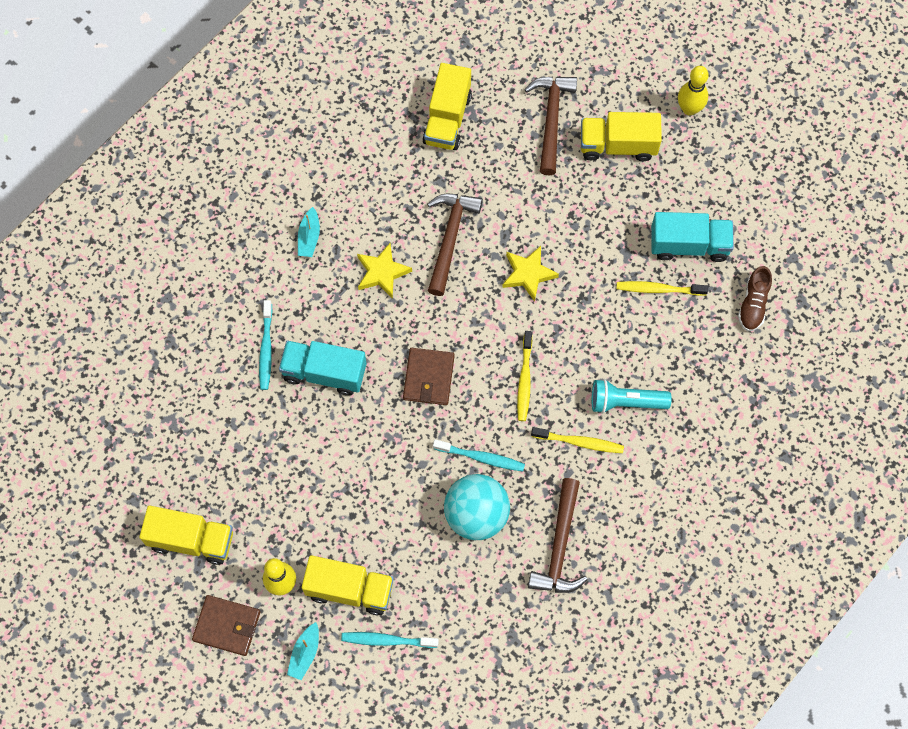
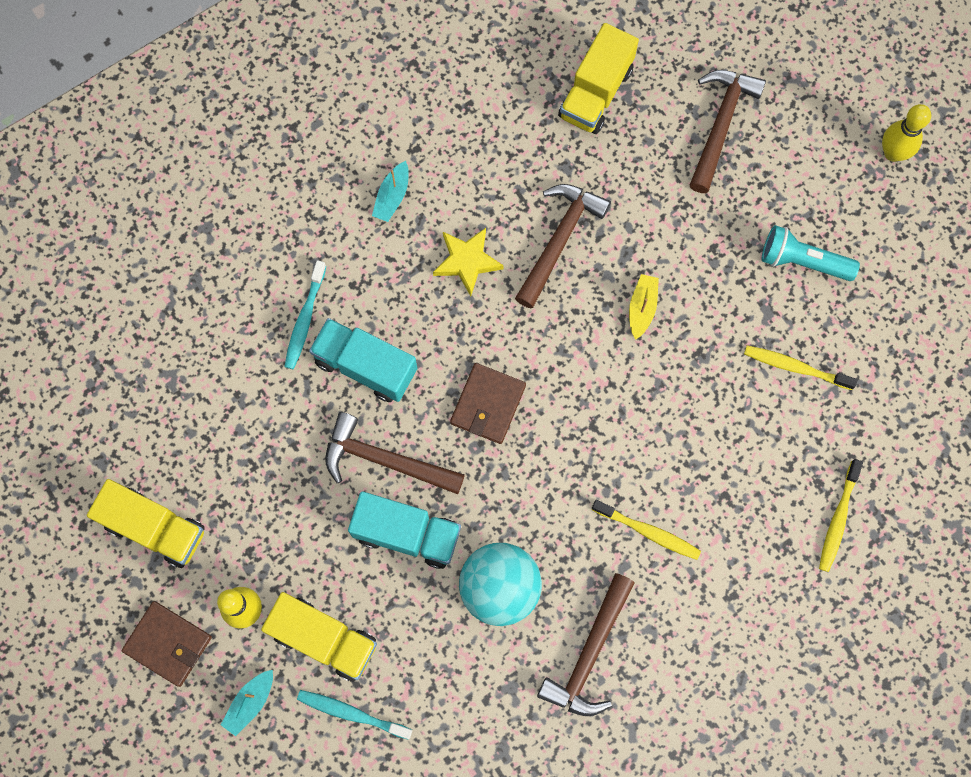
camera: 15 degrees right, 5 degrees up
turquoise toothbrush [433,439,525,471] -> none
yellow star [502,246,559,302] -> yellow boat [629,274,659,340]
yellow toothbrush [517,331,532,421] -> yellow toothbrush moved to [819,459,863,572]
yellow truck [581,112,662,161] -> none
turquoise flashlight [592,379,672,414] -> turquoise flashlight moved to [762,225,860,281]
turquoise truck [651,212,734,262] -> turquoise truck moved to [348,491,461,569]
brown shoe [738,266,772,331] -> none
none -> brown hammer [325,412,465,494]

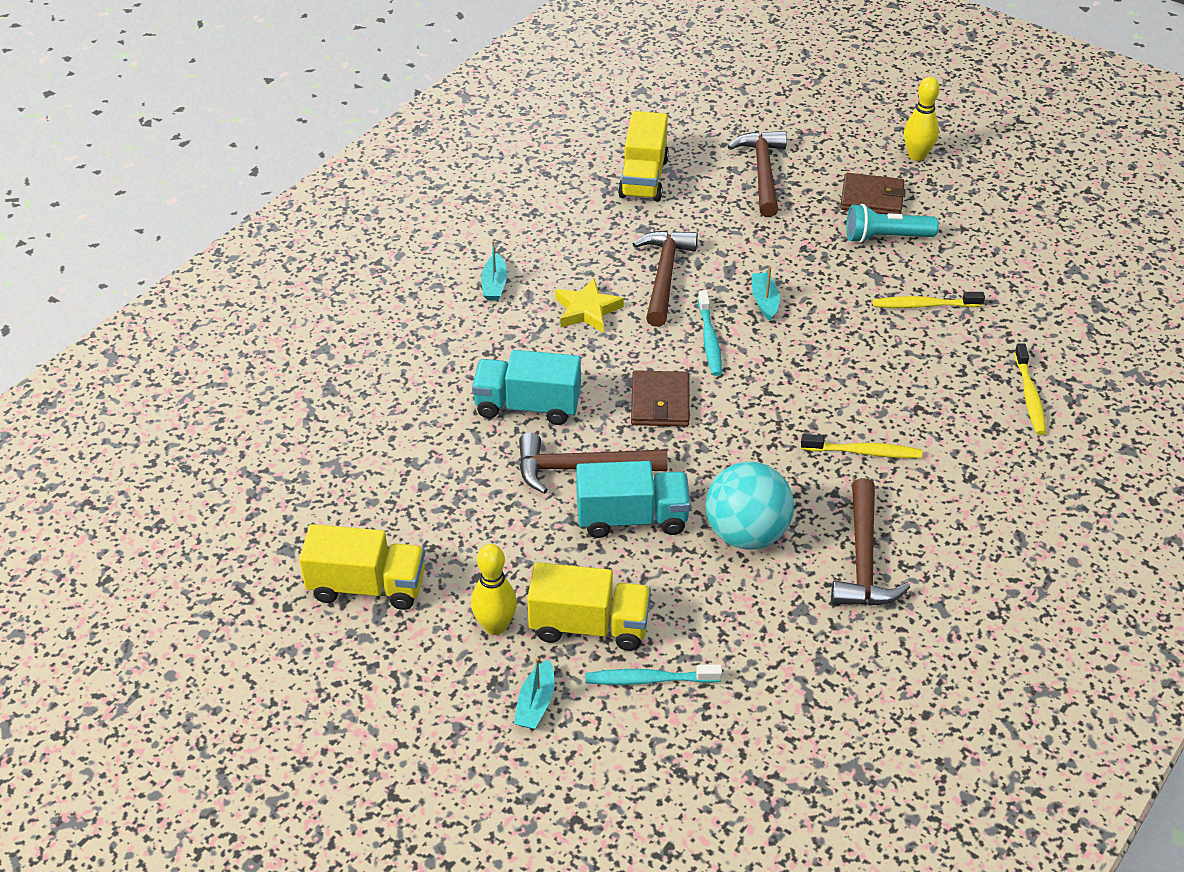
camera: 20 degrees left, 30 degrees down
brown wallet [122,601,212,687] -> brown wallet moved to [840,173,906,214]
turquoise toothbrush [284,260,326,369] -> turquoise toothbrush moved to [698,290,722,376]
yellow boat [629,274,659,340] -> turquoise boat [752,267,780,321]

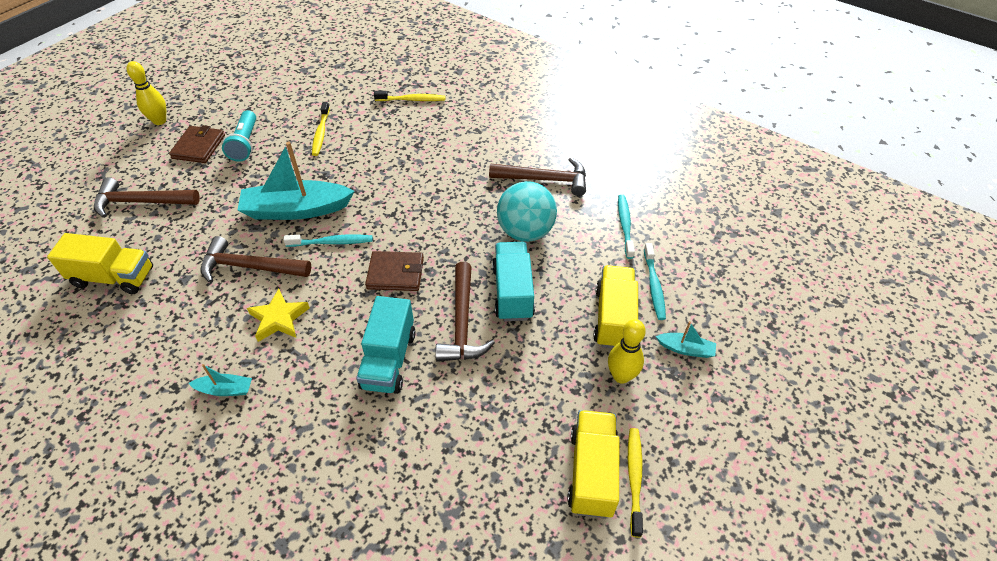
camera: 90 degrees left, 5 degrees up
turquoise boat [752,267,780,321] -> turquoise boat [238,142,354,220], size x2.22
yellow toothbrush [801,434,922,458] -> yellow toothbrush moved to [628,428,643,538]
none -> turquoise toothbrush [618,195,635,259]

